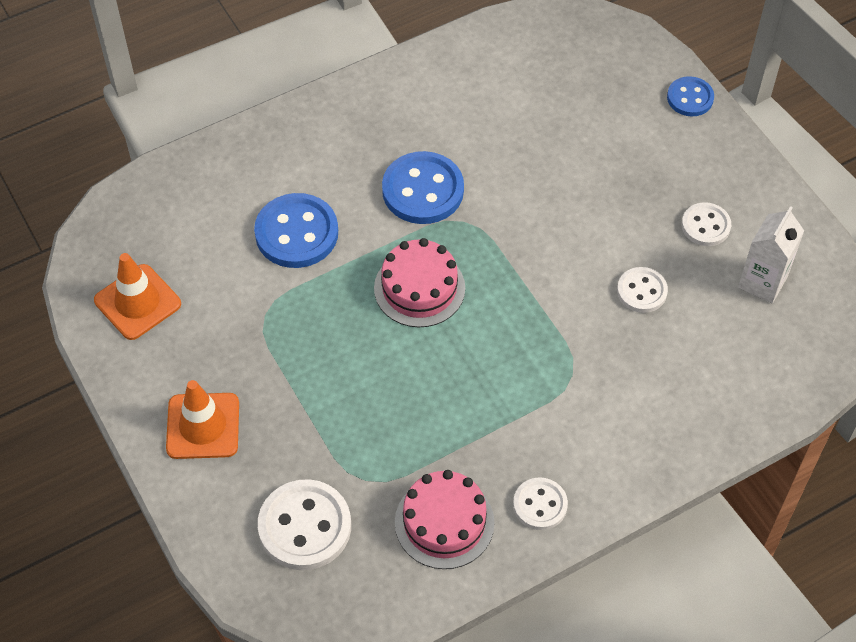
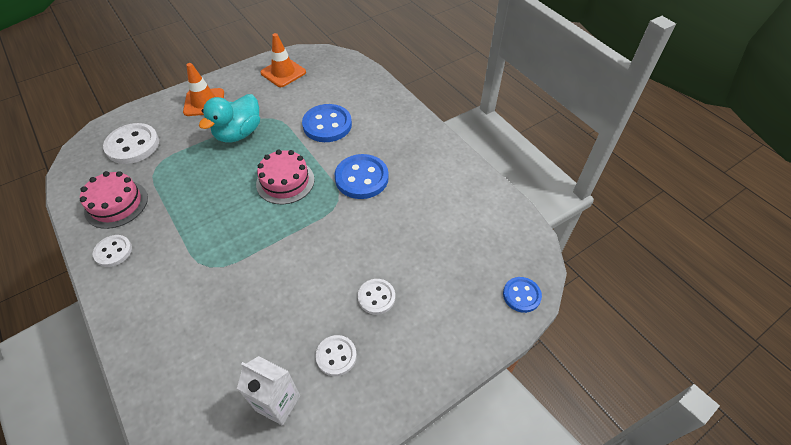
camera: 85 degrees right, 5 degrees down
white button [617,267,668,313] -> white button moved to [358,279,395,315]
blue button [667,76,714,117] -> blue button moved to [503,277,542,313]
none -> turquoise duck [199,94,260,142]

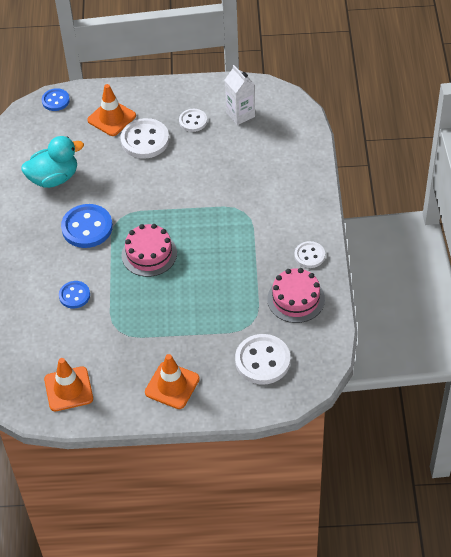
camera: 145 degrees left, 0 degrees up
turquoise duck [199,94,260,142] -> turquoise duck moved to [21,136,84,188]
blue button [302,104,352,142] -> blue button [59,281,90,309], size x0.59
white button [358,279,395,315] -> white button [120,118,169,159], size x1.70
none -> orange traffic cone [87,84,136,136]

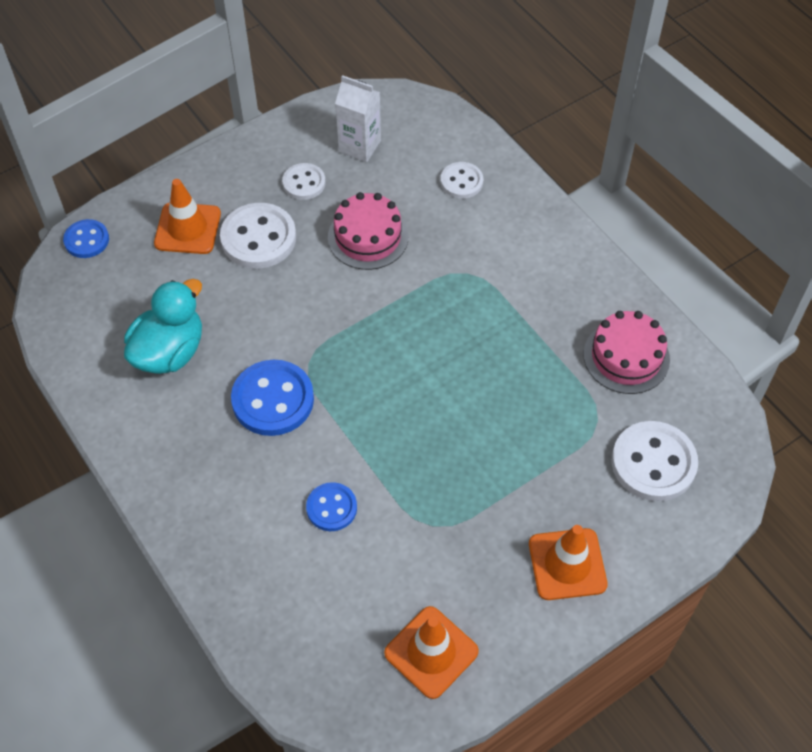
camera: 35 degrees left, 5 degrees up
pink cake [122,224,177,277] -> pink cake moved to [328,192,408,270]
white button [294,241,325,268] -> white button moved to [440,162,483,199]

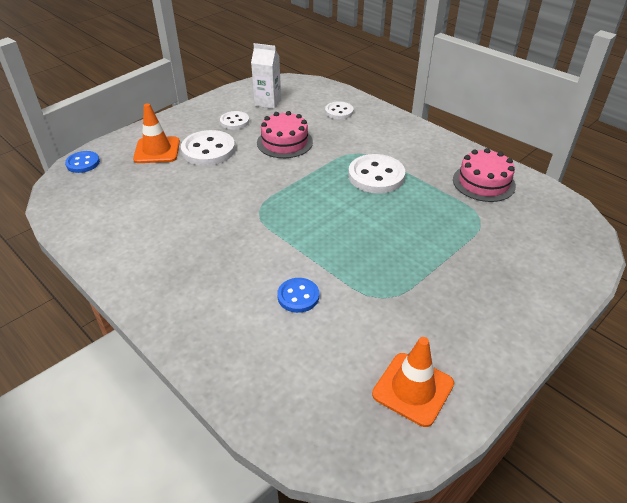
camera: 10 degrees left, 15 degrees down
turquoise duck [124,279,202,374] -> none
blue button [231,360,314,436] -> none
orange traffic cone [529,525,608,600] -> none
white button [612,421,698,501] -> white button moved to [348,154,405,193]

